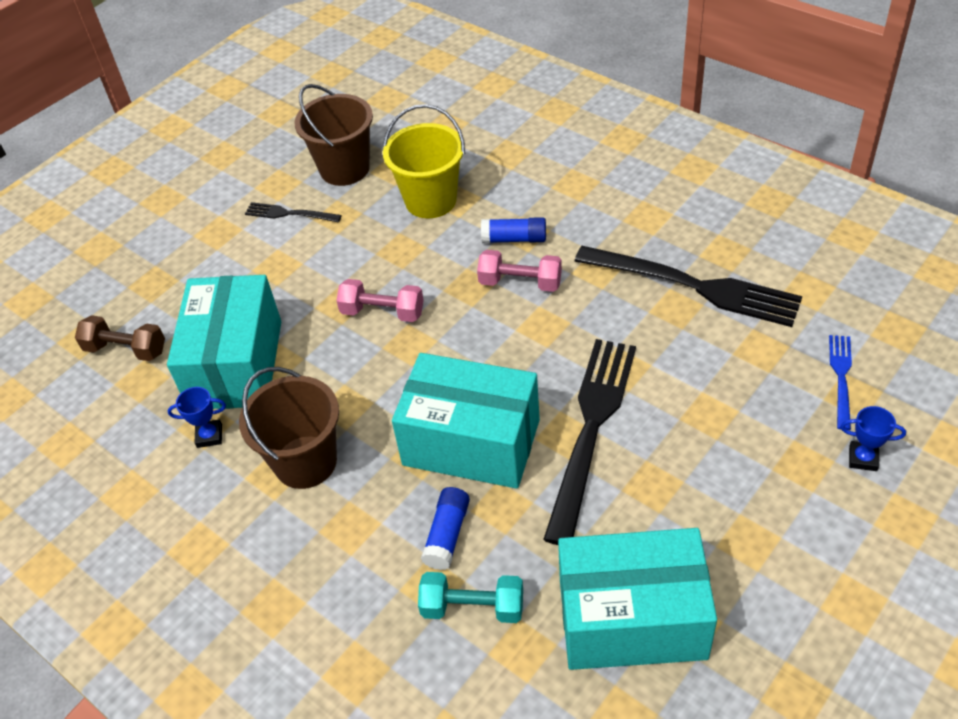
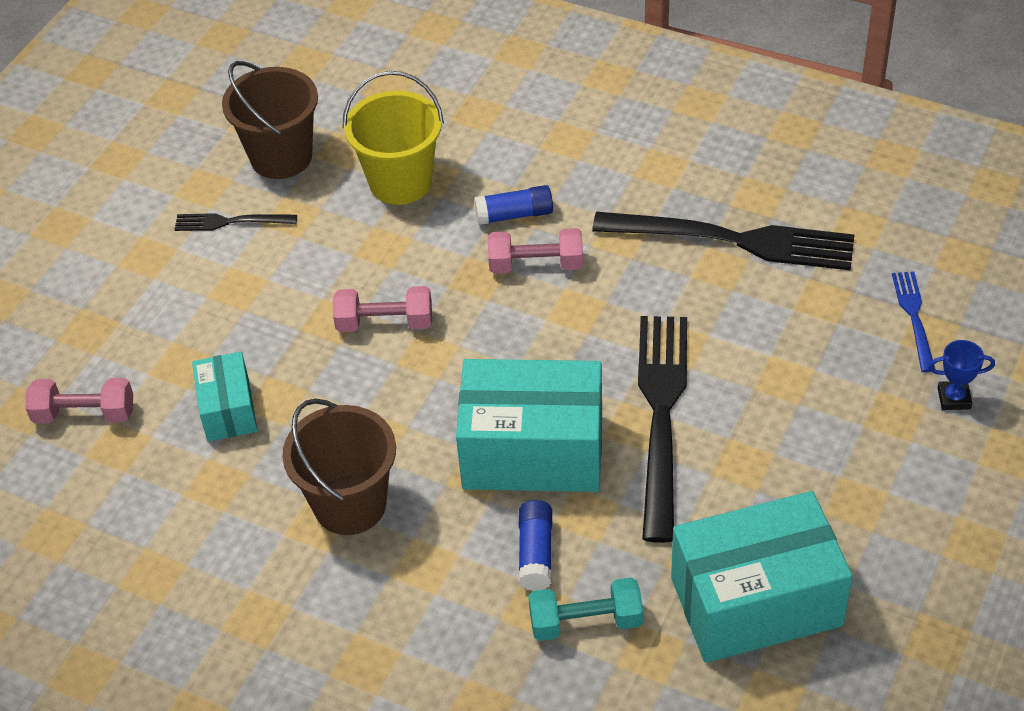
camera: 15 degrees left, 0 degrees up
brown dumbbell [75,315,165,361] -> pink dumbbell [25,378,133,423]
turquoise box [167,275,281,409] -> turquoise box [192,352,257,442], size x0.53
blue trophy [168,387,226,448] -> none

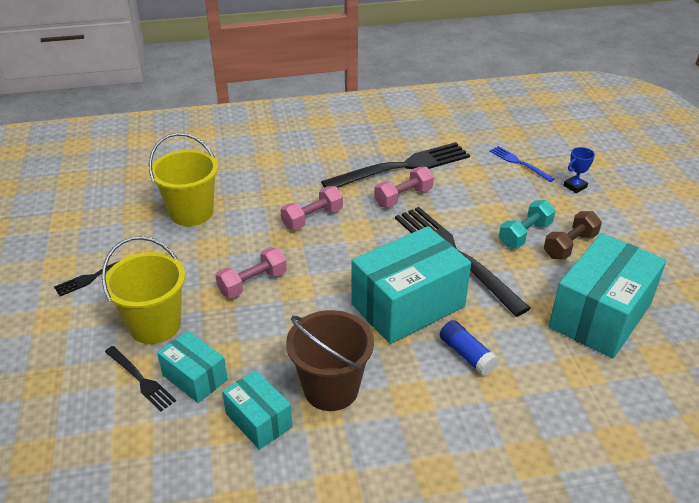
camera: 40 degrees left, 10 degrees down
pink dumbbell [25,378,133,423] -> pink dumbbell moved to [374,167,434,207]
brown bucket [222,61,318,179] -> none
blue glue stick [474,185,553,225] -> none
turquoise dumbbell [528,578,643,641] -> turquoise dumbbell moved to [499,200,555,248]
none -> yellow bucket [102,236,185,344]
none -> black fork [105,346,176,411]
none -> turquoise box [222,370,293,450]
none -> brown dumbbell [544,211,602,259]

